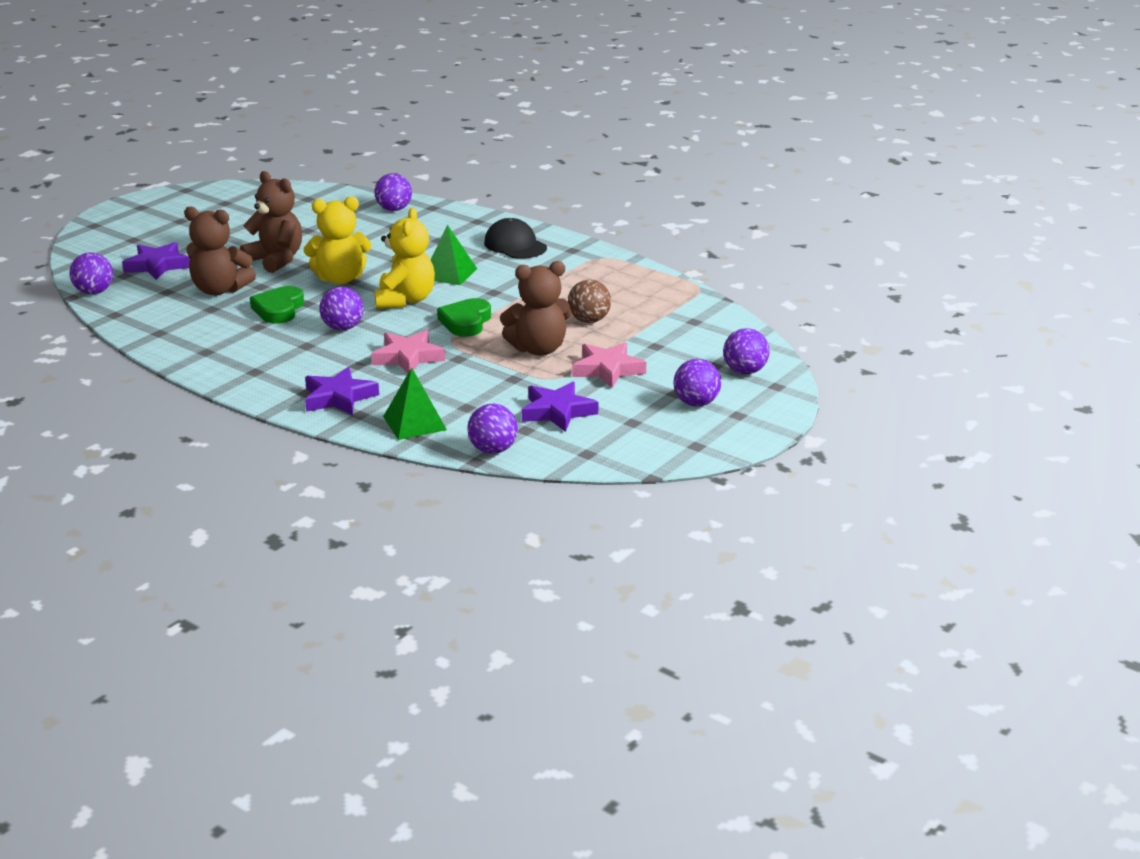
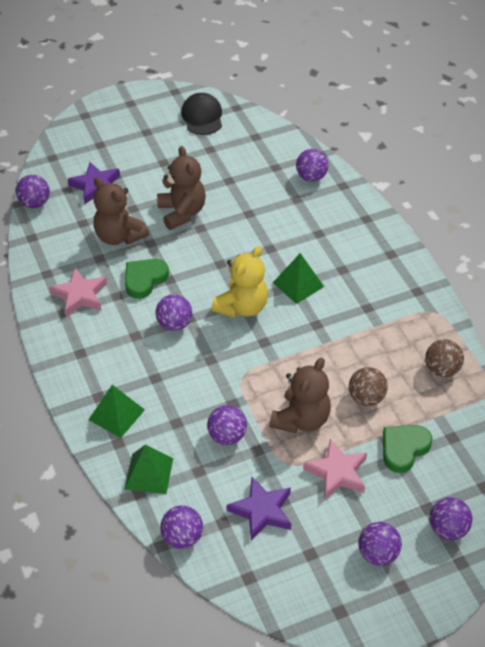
camera: 30 degrees right, 20 degrees up
yellow teddy bear [304,197,372,284] -> none
purple star [305,367,379,416] -> green pyramid [88,385,145,438]
pink star [371,330,445,373] -> pink star moved to [49,268,107,317]
green heart [437,298,491,337] -> green heart moved to [383,425,432,473]
black cap [484,218,547,259] -> black cap moved to [181,93,222,135]
brown teddy bear [500,261,572,356] -> brown teddy bear turned 75 degrees counterclockwise [269,358,331,433]
none -> purple ball [207,405,247,445]
none -> brown ball [425,339,464,377]

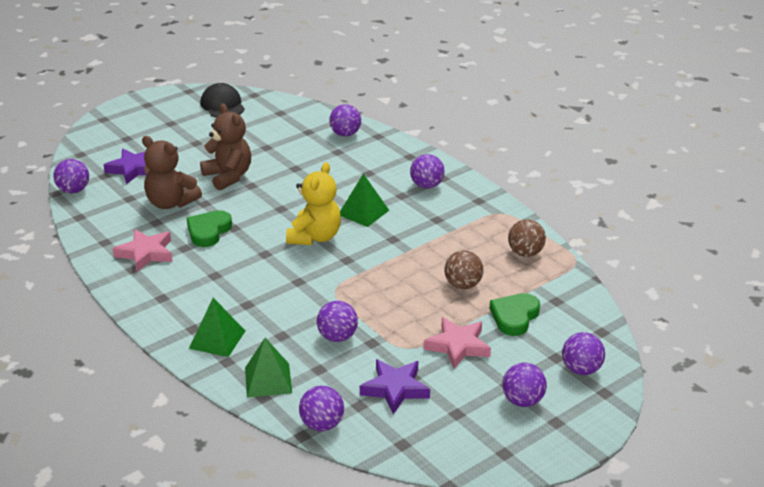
camera: 15 degrees left, 15 degrees down
purple ball [156,294,192,331] -> purple ball moved to [410,154,445,189]
brown teddy bear [269,358,331,433] -> none

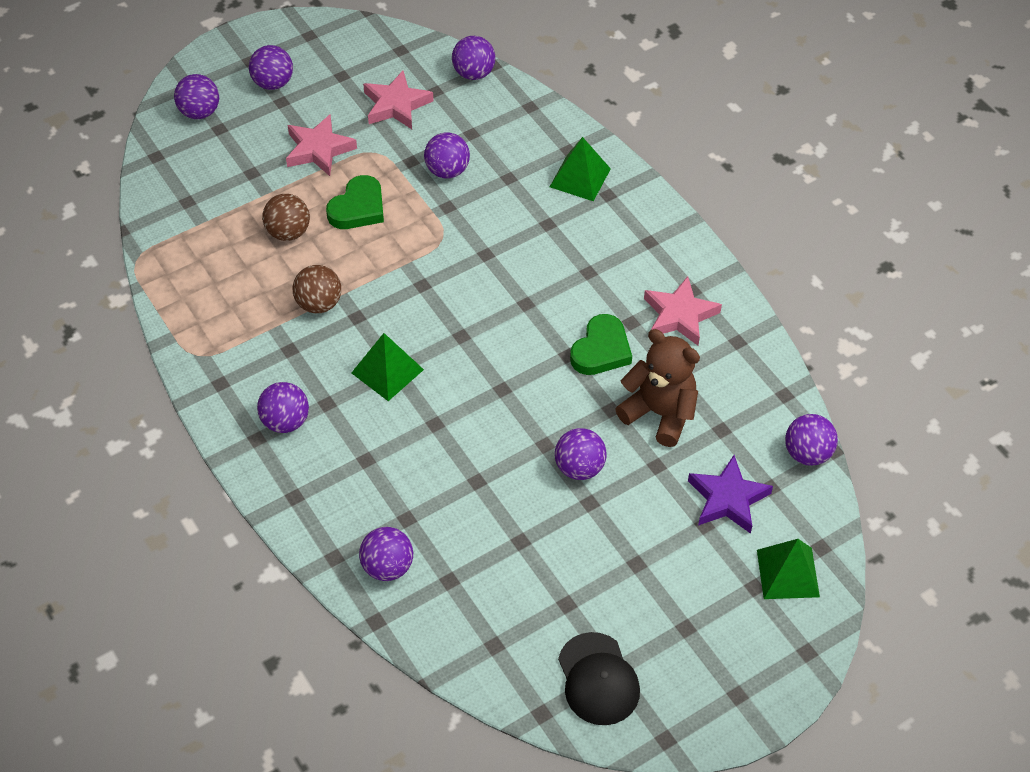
camera: 175 degrees left, 20 degrees up
brown teddy bear [200,103,251,191] -> purple ball [555,428,607,480]
green pyramid [245,338,292,398] -> green pyramid moved to [757,539,820,599]
yellow teddy bear [286,162,341,245] -> none
purple star [360,359,430,414] -> pink star [363,71,433,129]
green heart [489,293,540,336] -> green heart moved to [326,175,384,229]
brown ball [508,219,546,257] -> brown ball moved to [293,265,341,313]

